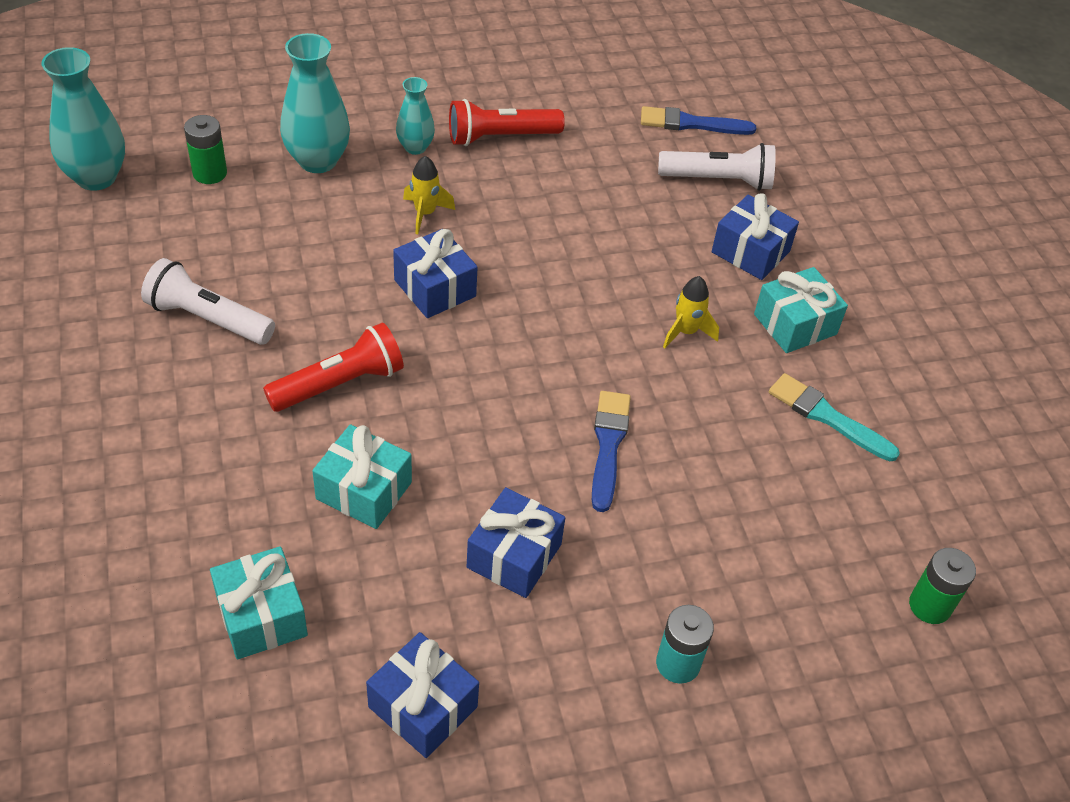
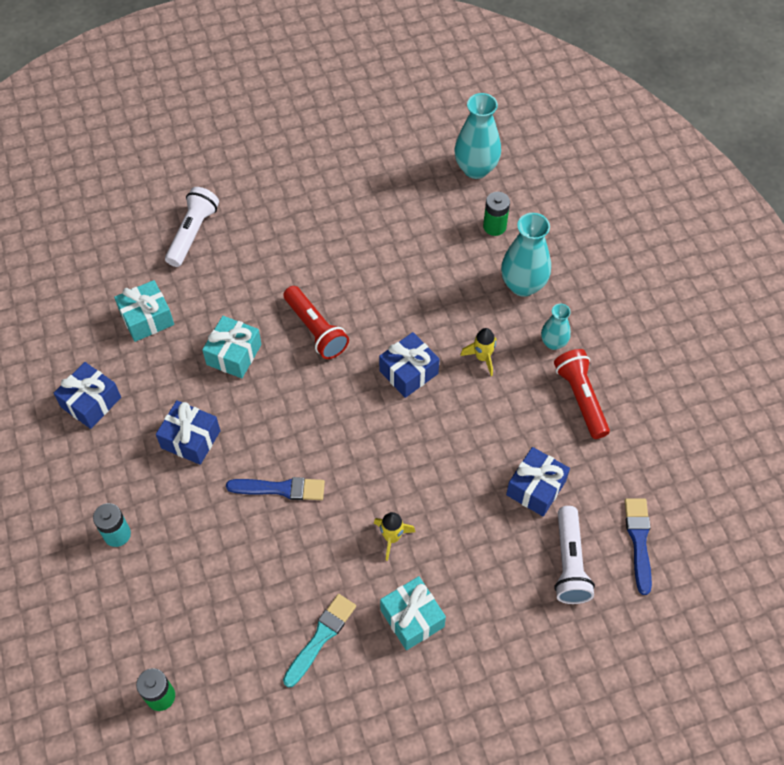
camera: 90 degrees right, 10 degrees up
white flashlight [141,258,275,345] -> white flashlight moved to [165,187,219,267]
blue gift [712,193,799,280] -> blue gift moved to [506,447,570,516]

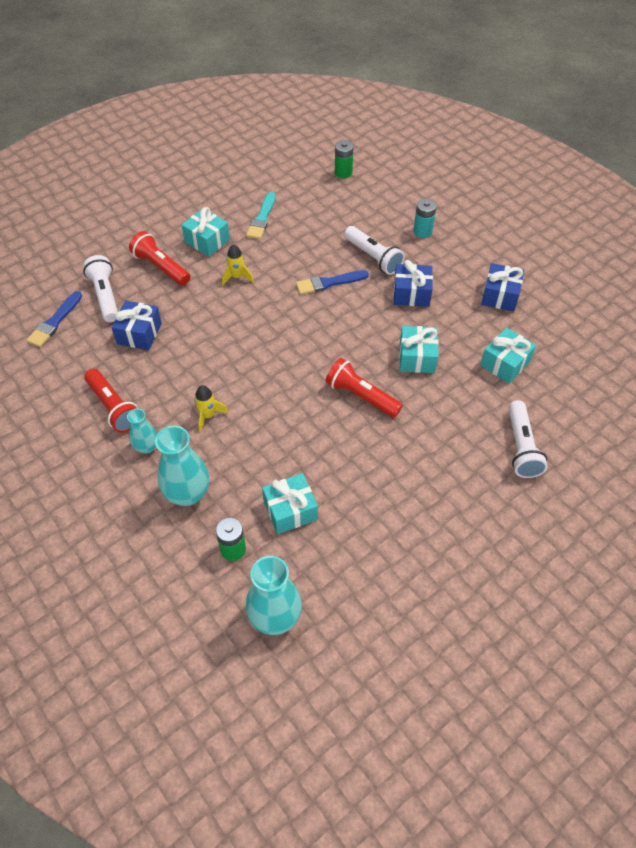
camera: 160 degrees right, 5 degrees down
blue gift [379,332,440,398] -> none
blue brush [625,498,652,595] -> blue brush turned 45 degrees clockwise [27,291,82,347]
none -> red flashlight [129,231,190,285]
none -> turquoise gift [262,473,318,534]
none -> white flashlight [344,226,405,275]

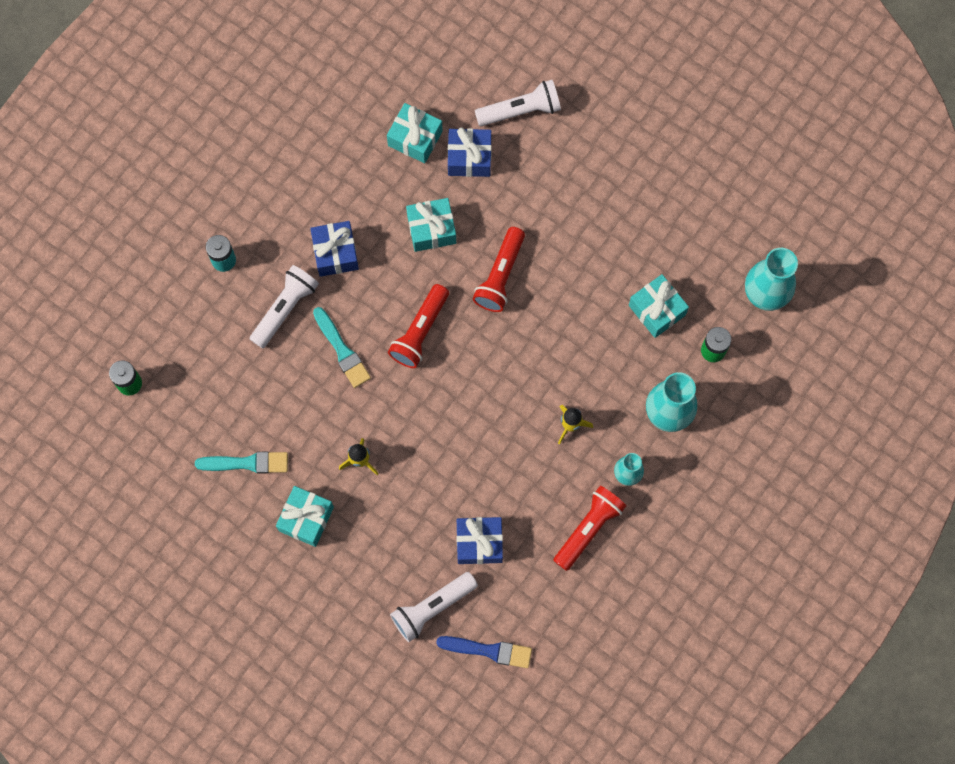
camera: 105 degrees left, 20 degrees up
red flashlight [129,231,190,285] -> red flashlight moved to [388,284,449,368]
blue brush [296,270,369,295] -> turquoise brush [313,307,371,388]
blue gift [481,263,524,312] -> blue gift moved to [448,128,492,177]

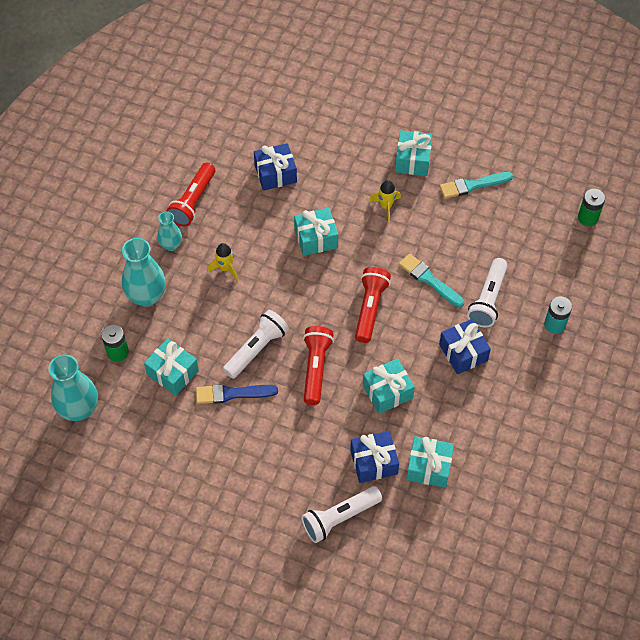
camera: 165 degrees right, 15 degrees down
white flashlight [390,572,478,642] -> white flashlight moved to [223,310,289,379]
blue brush [436,636,532,668] -> blue brush moved to [196,384,278,404]
none -> turquoise gift [294,208,338,256]

